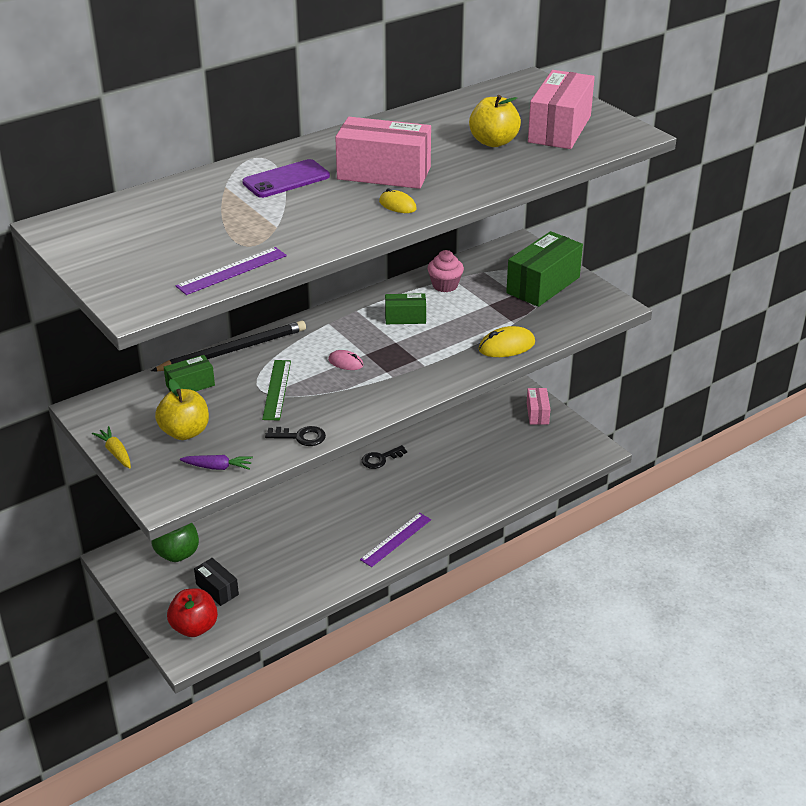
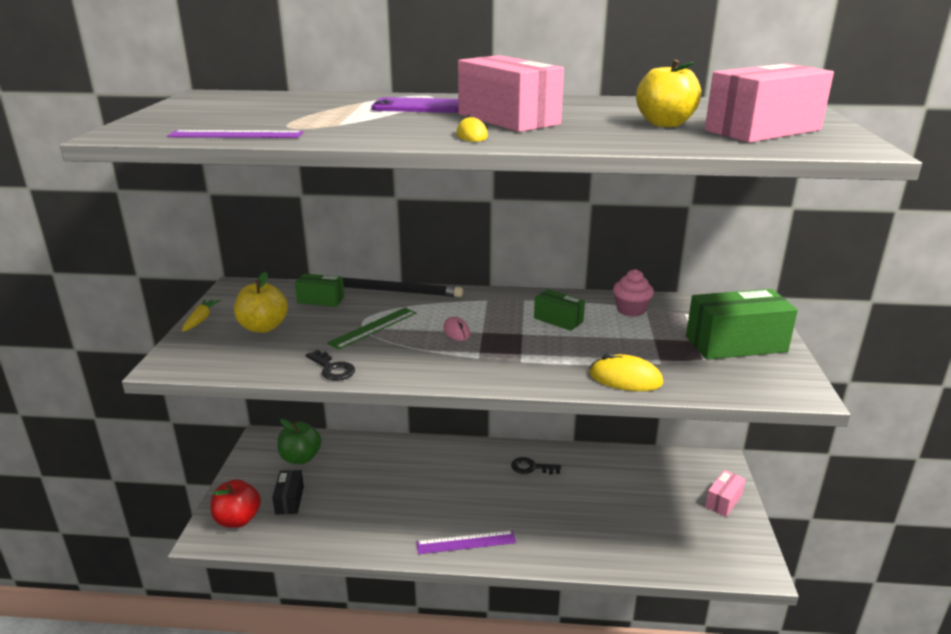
camera: 40 degrees right, 10 degrees down
purple carrot [180,455,253,470] -> none

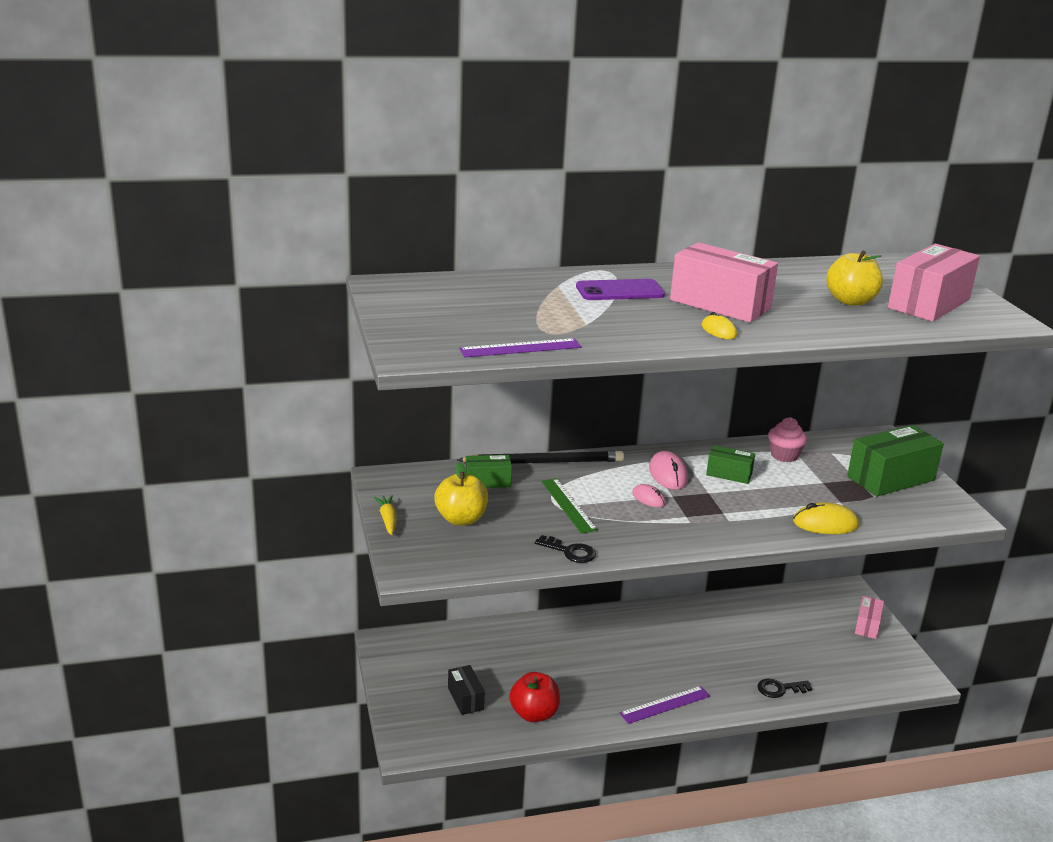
camera: 20 degrees left, 0 degrees up
red apple [210,479,261,528] -> red apple moved to [509,672,560,723]
green apple [277,419,321,464] -> none
green ruler [327,308,416,350] -> green ruler turned 45 degrees counterclockwise [541,478,598,533]
black key [511,457,561,475] -> black key moved to [757,678,812,698]
none -> pink mouse [649,451,688,490]

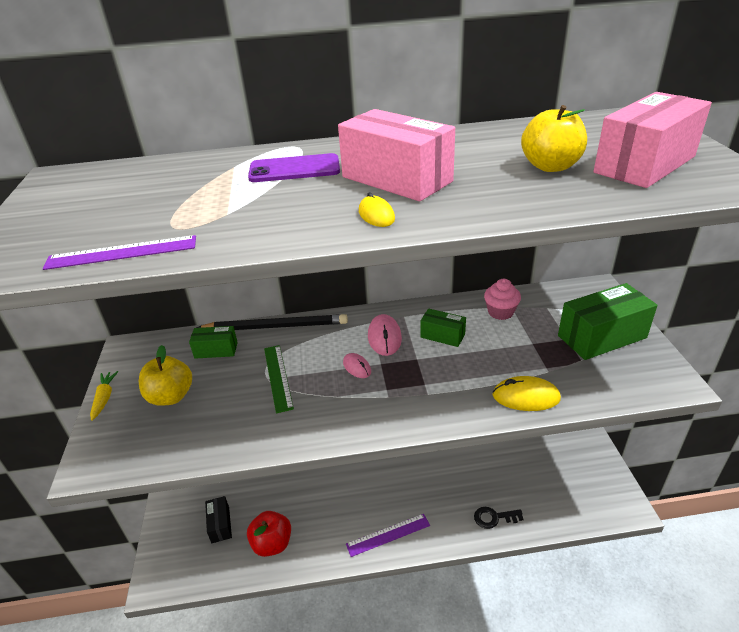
camera: 10 degrees right, 10 degrees up
black key [535,535,596,563] -> none
pink box [855,596,884,639] -> none

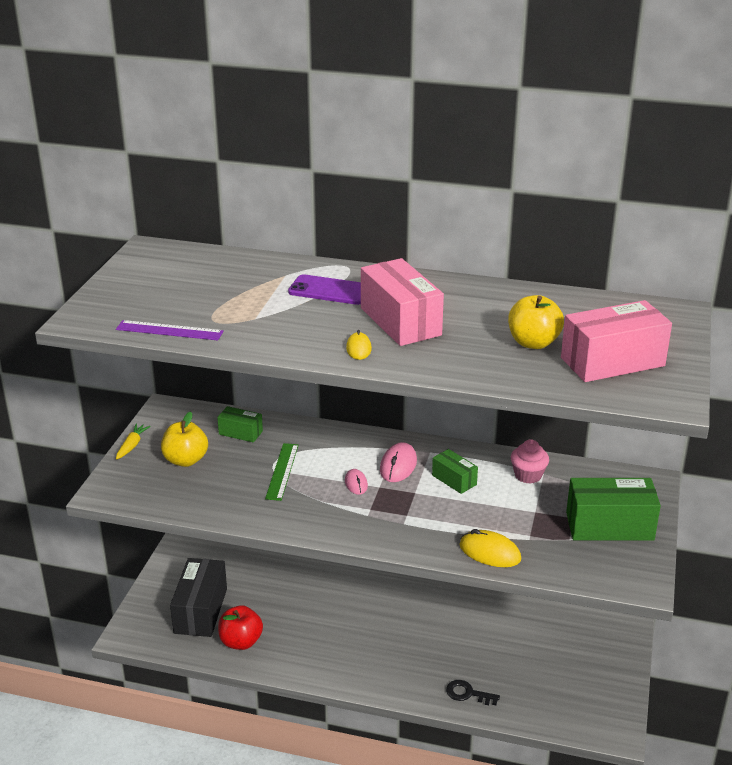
camera: 20 degrees right, 5 degrees down
black pencil [196,314,348,330] -> none
black box [205,496,232,543] -> black box [170,558,227,637], size x1.86
purple ruler [346,514,430,557] -> none

